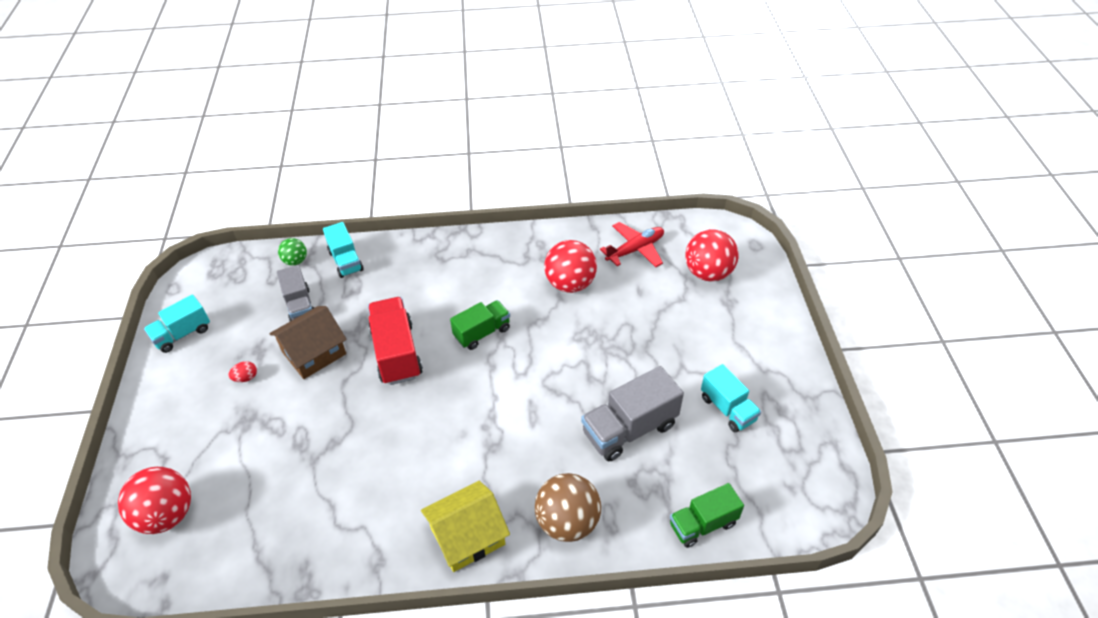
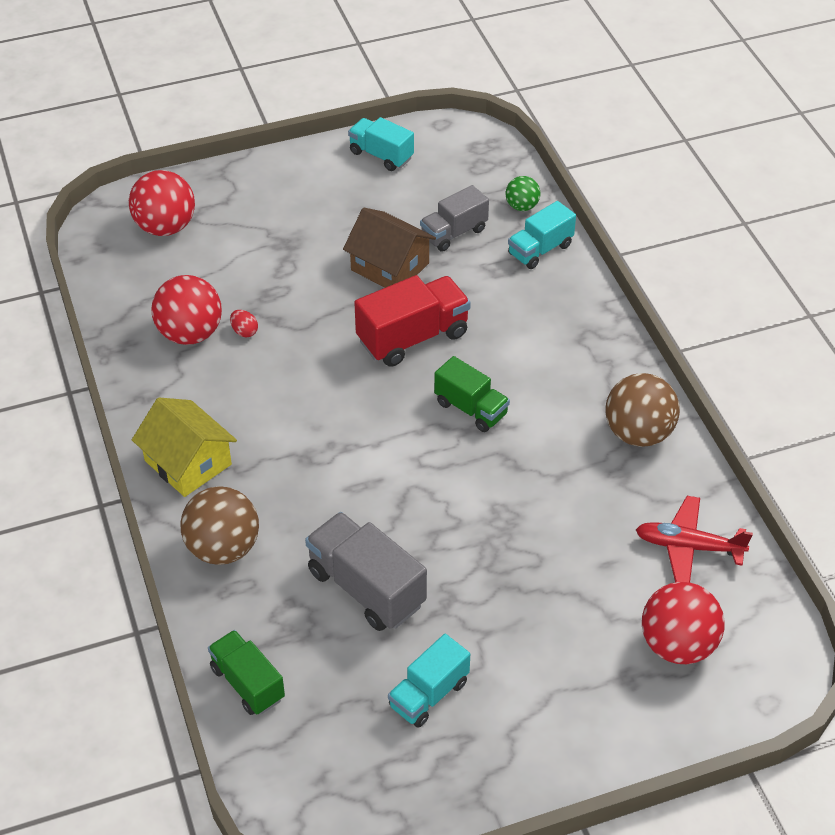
camera: 75 degrees right, 0 degrees up
red egg [228,361,257,382] -> red egg moved to [230,310,258,337]
red ball [544,240,597,293] -> red ball moved to [151,275,222,345]
red plane [600,222,664,267] -> red plane turned 150 degrees clockwise [636,496,753,582]
none -> brown ball [605,373,680,447]

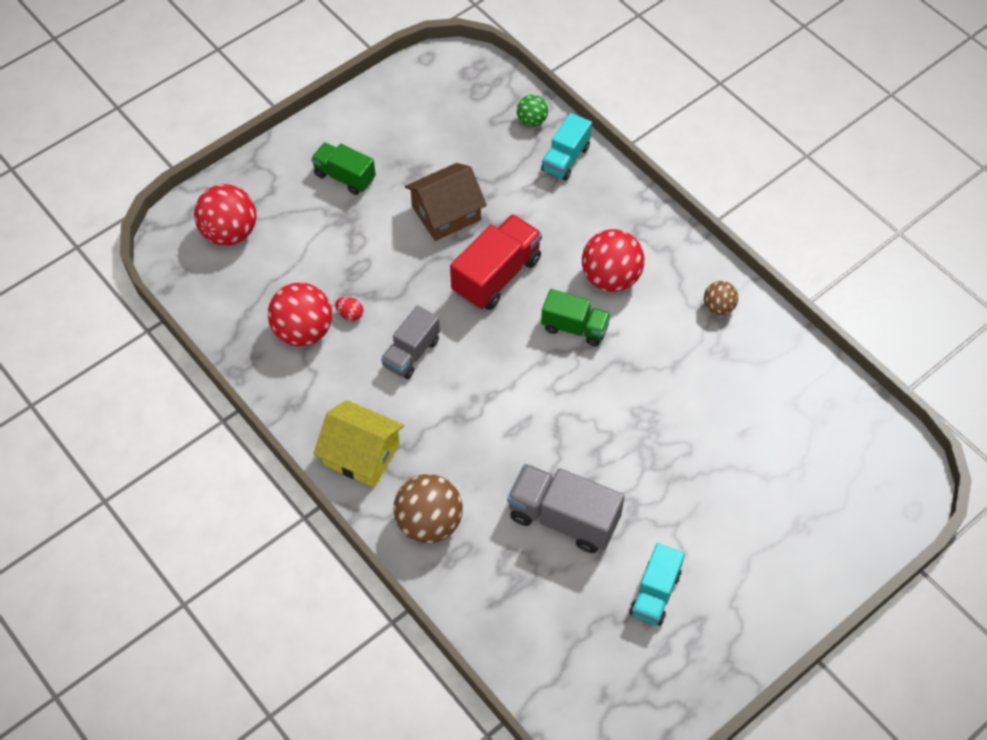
camera: 20 degrees left, 10 degrees up
green truck [208,630,285,715] -> green truck moved to [311,142,376,195]
brown house [343,208,436,288] -> brown house turned 45 degrees counterclockwise [405,163,487,241]
turquoise truck [348,117,414,171] -> none
grey truck [420,185,489,252] -> grey truck moved to [381,305,440,379]
brown ball [605,373,680,447] -> brown ball [704,281,738,315], size x0.54
red plane [636,496,753,582] -> none
red ball [642,582,725,664] -> red ball moved to [582,229,644,292]

